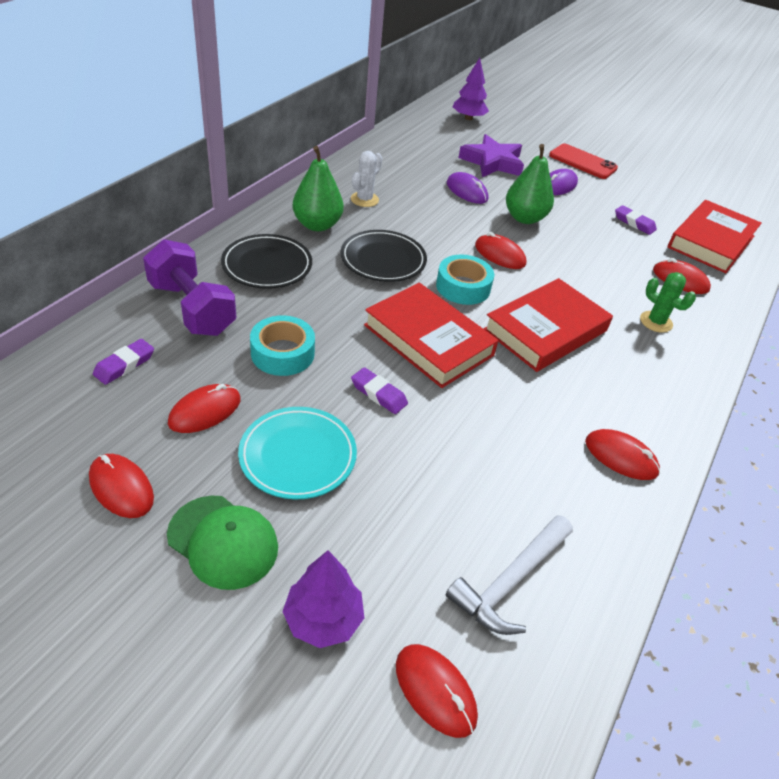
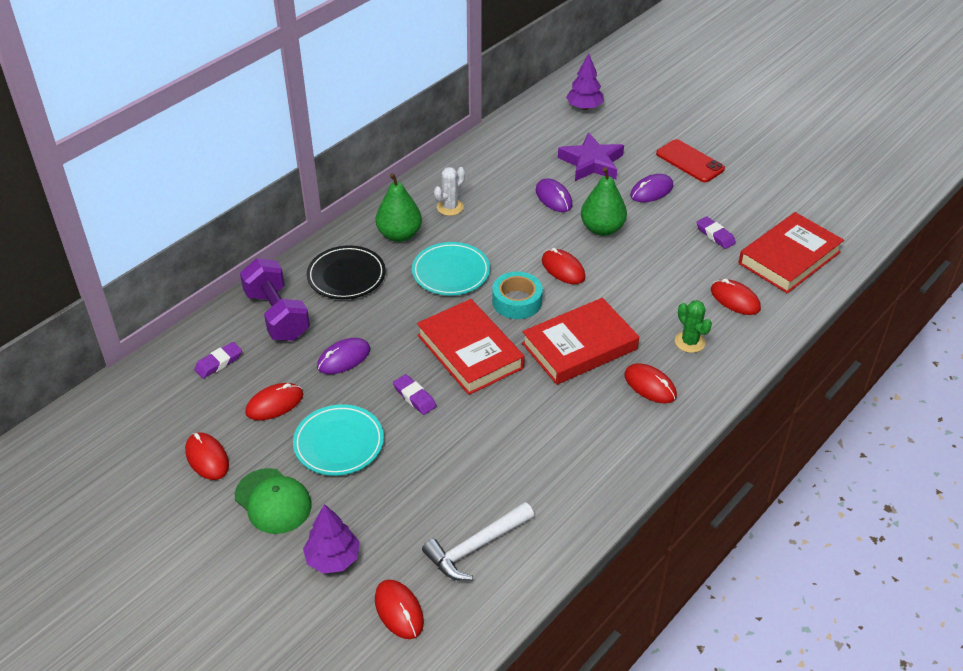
camera: 15 degrees right, 0 degrees up
turquoise tape [250,315,315,376] -> purple mouse [317,338,370,374]
black plate [340,230,427,282] -> turquoise plate [412,242,490,296]
red mouse [585,429,660,480] -> red mouse moved to [624,363,677,403]

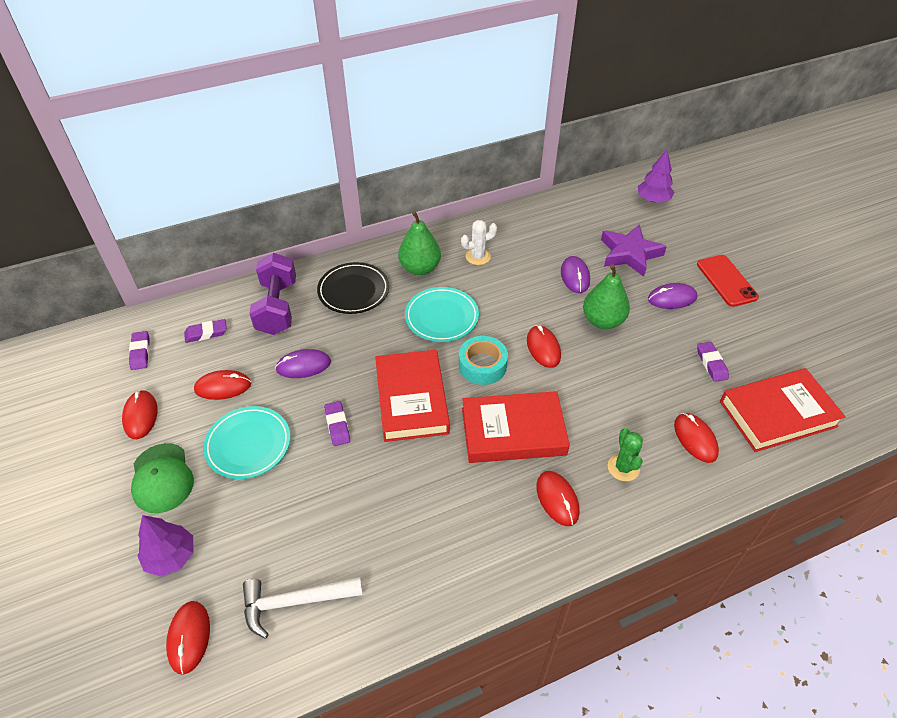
camera: 25 degrees right, 5 degrees up
none -> purple eraser [129,331,150,370]

